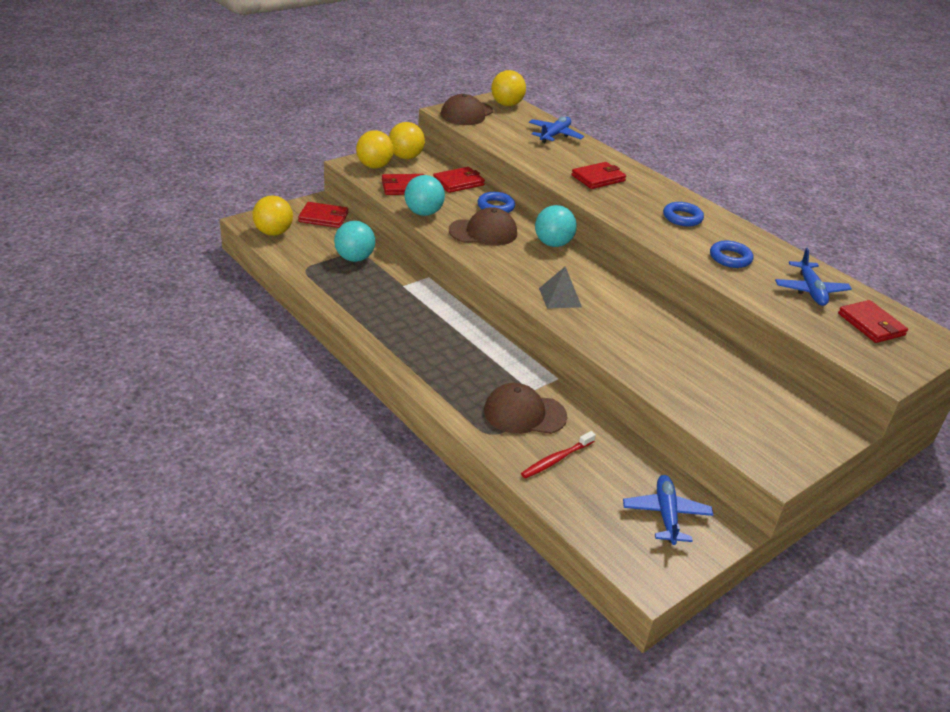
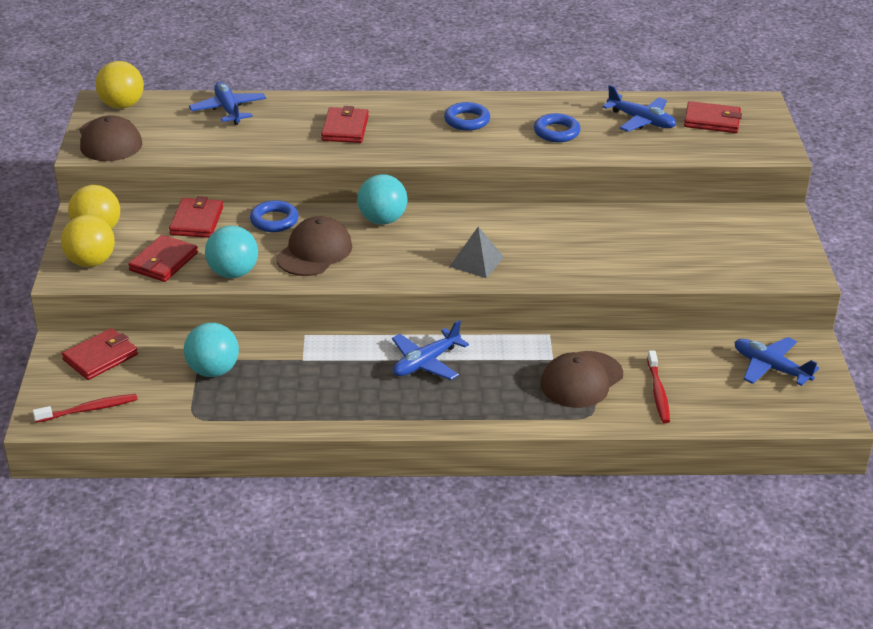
camera: 50 degrees left, 0 degrees up
yellow ball [253,195,293,236] -> red toothbrush [33,394,138,423]
none -> blue plane [392,320,469,380]

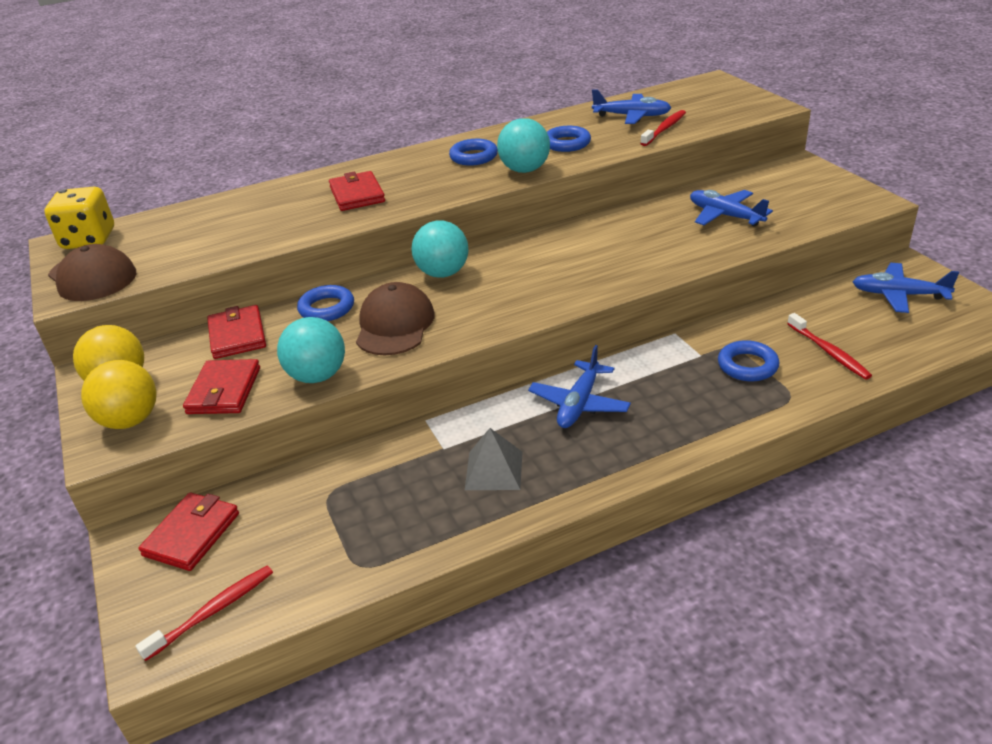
camera: 20 degrees left, 0 degrees up
yellow ball [96,61,144,109] -> yellow dice [45,187,114,249]
turquoise ball [184,323,239,377] -> turquoise ball moved to [497,118,550,173]
blue plane [189,82,266,125] -> blue plane moved to [690,190,773,227]
grey pyramid [449,227,504,278] -> grey pyramid moved to [465,428,523,490]
brown cap [541,351,623,408] -> blue ring [718,340,779,381]
red wallet [684,101,742,133] -> none
none -> red toothbrush [640,110,686,146]

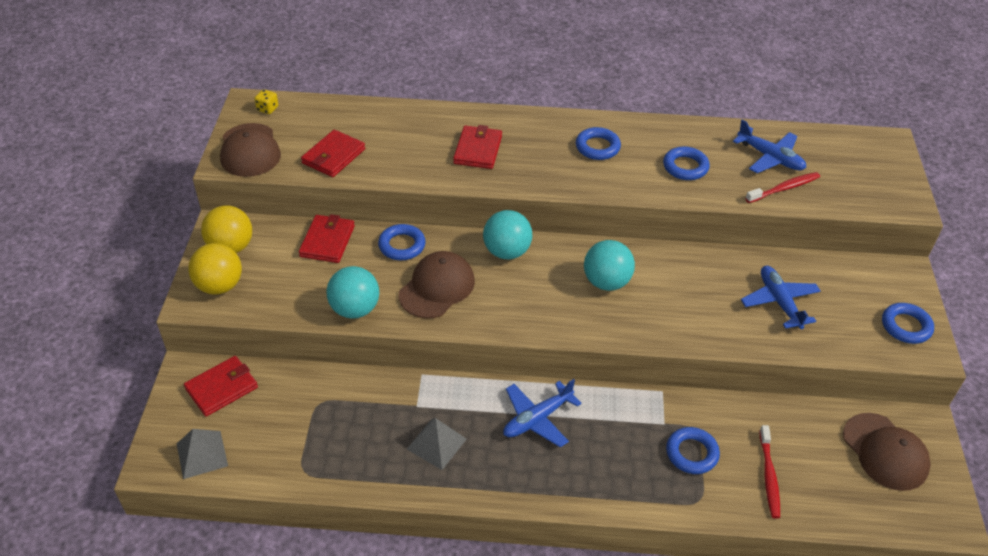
camera: 25 degrees right, 10 degrees up
yellow dice [45,187,114,249] -> yellow dice [254,89,279,114], size x0.46
red toothbrush [136,566,273,661] -> grey pyramid [177,429,228,479]
red wallet [183,359,260,414] -> red wallet moved to [301,130,365,177]
turquoise ball [497,118,550,173] -> turquoise ball moved to [584,240,635,291]
blue plane [853,263,959,313] -> brown cap [843,413,931,491]
none -> blue ring [882,303,934,344]

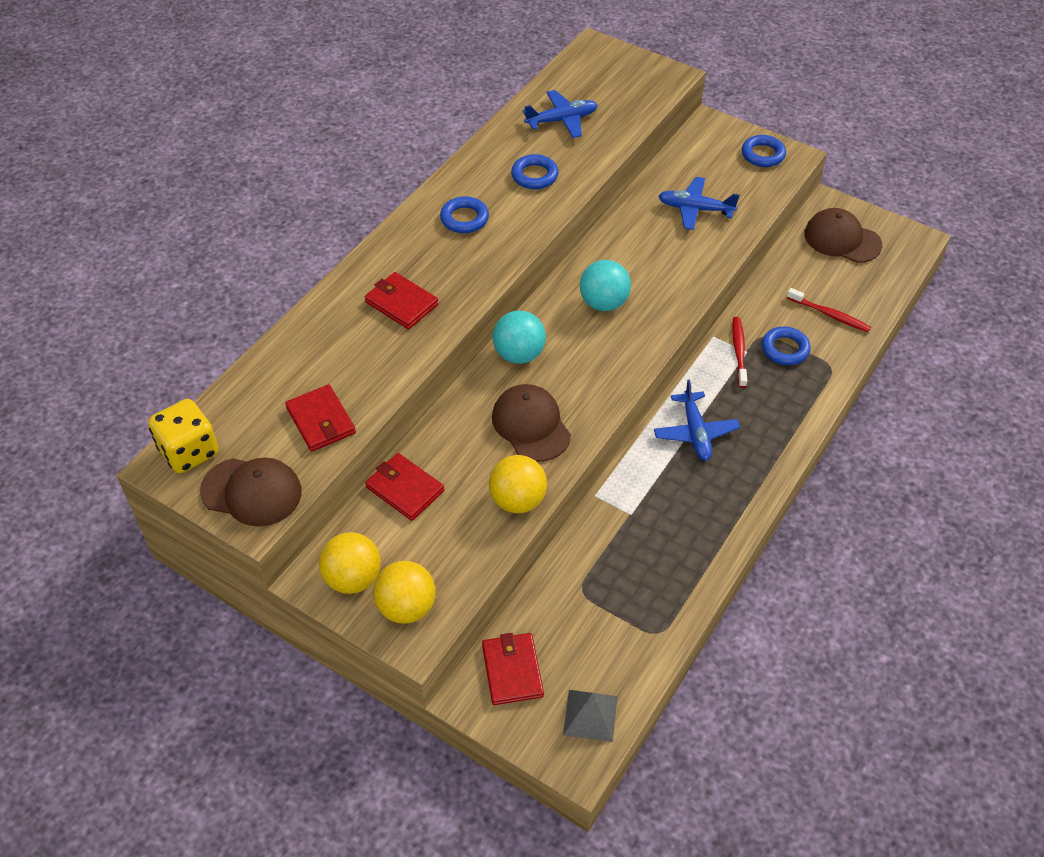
camera: 60 degrees left, 5 degrees up
yellow dice [254,89,279,114] -> yellow dice [148,399,219,473], size x2.18
turquoise ball [326,266,379,319] -> yellow ball [489,455,547,513]
blue ring [378,224,426,260] -> none
grey pyramid [407,418,467,470] -> none
red toothbrush [745,172,820,203] -> red toothbrush moved to [732,317,747,388]
brown cap [843,413,931,491] -> brown cap turned 150 degrees counterclockwise [804,208,882,263]

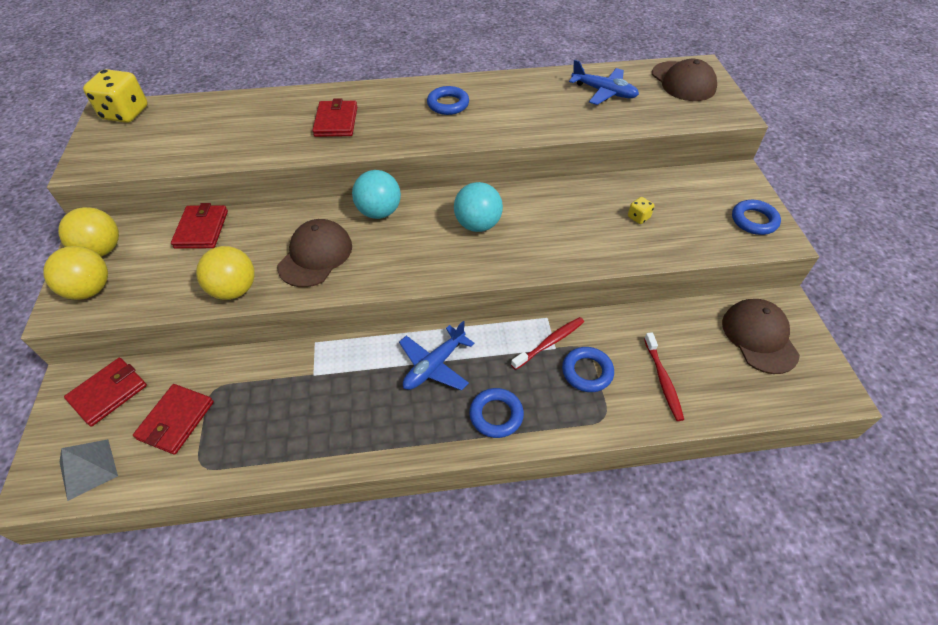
camera: 50 degrees right, 0 degrees up
brown cap [200,458,302,527] -> brown cap moved to [652,59,717,101]
red wallet [285,384,356,452] -> red wallet moved to [133,384,214,455]
blue ring [511,154,559,189] -> blue ring moved to [469,388,524,438]
blue plane [658,177,740,230] -> yellow dice [628,197,654,224]

